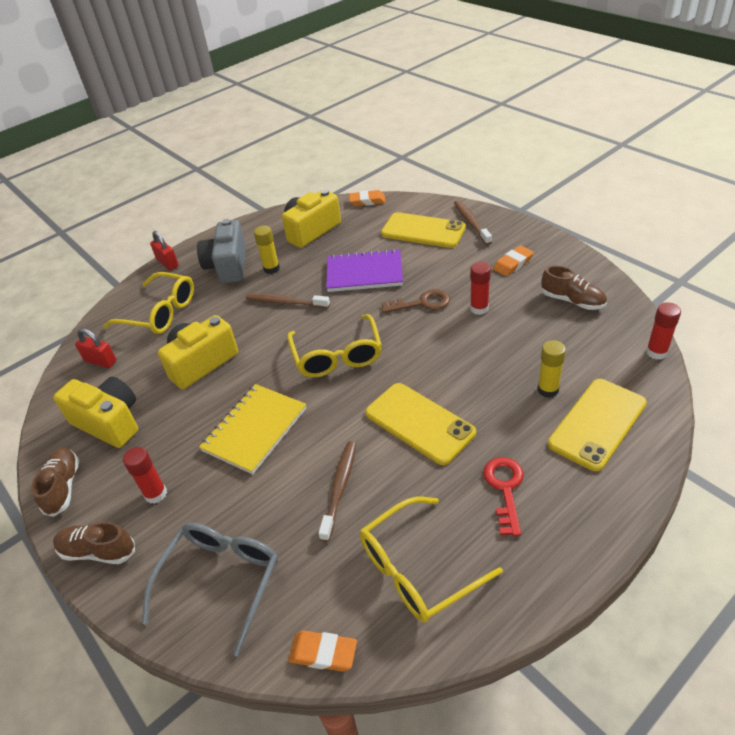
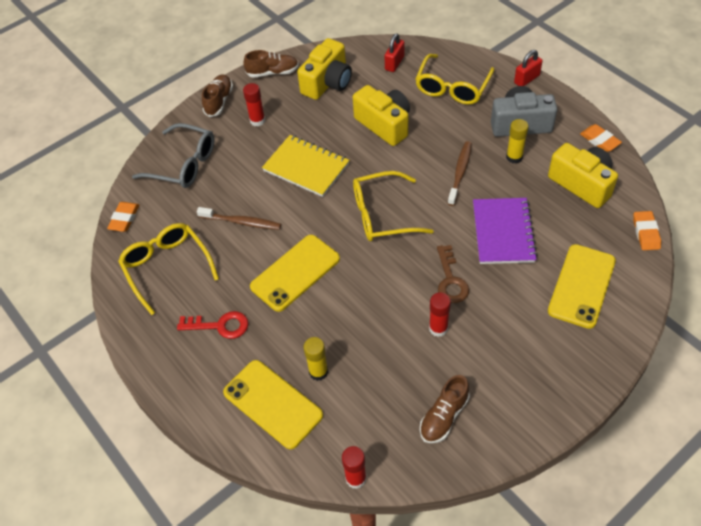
camera: 90 degrees right, 10 degrees up
brown toothbrush [454,200,492,245] -> none
orange eraser [493,245,534,276] -> orange eraser moved to [580,124,622,152]

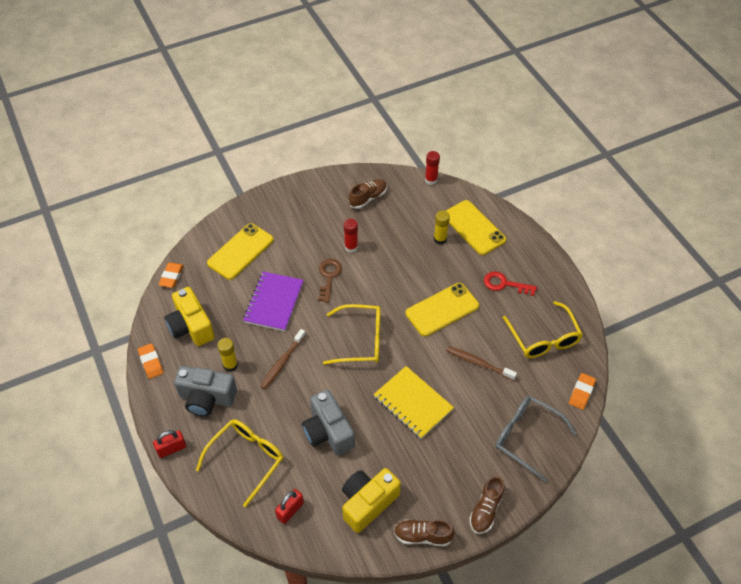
camera: 170 degrees left, 0 degrees up
red glue stick [243,83,265,126] -> none
yellow camera [353,85,410,146] -> grey camera [302,389,355,456]

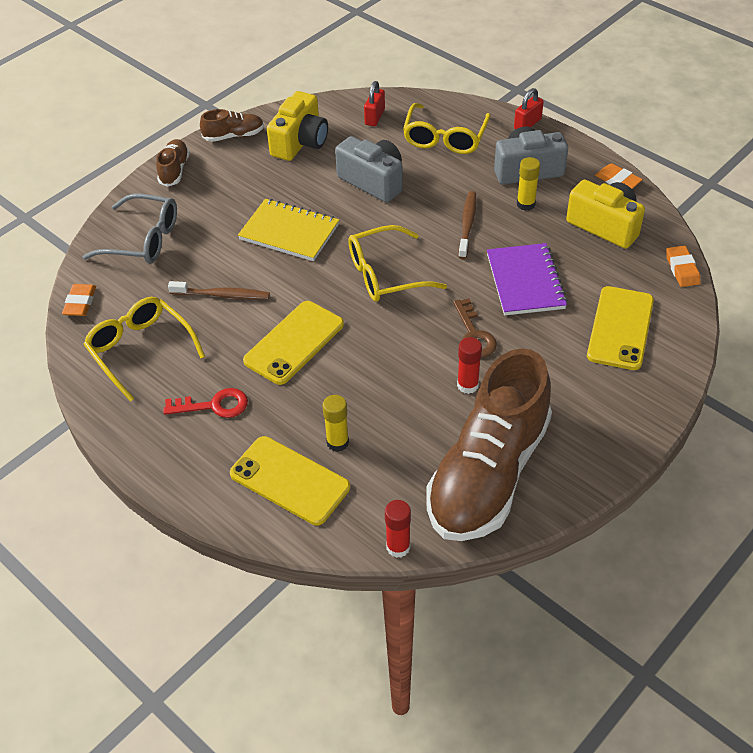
camera: 160 degrees right, 5 degrees down
brown shoe [349,179,387,209] -> brown shoe [426,348,552,541], size x2.41

